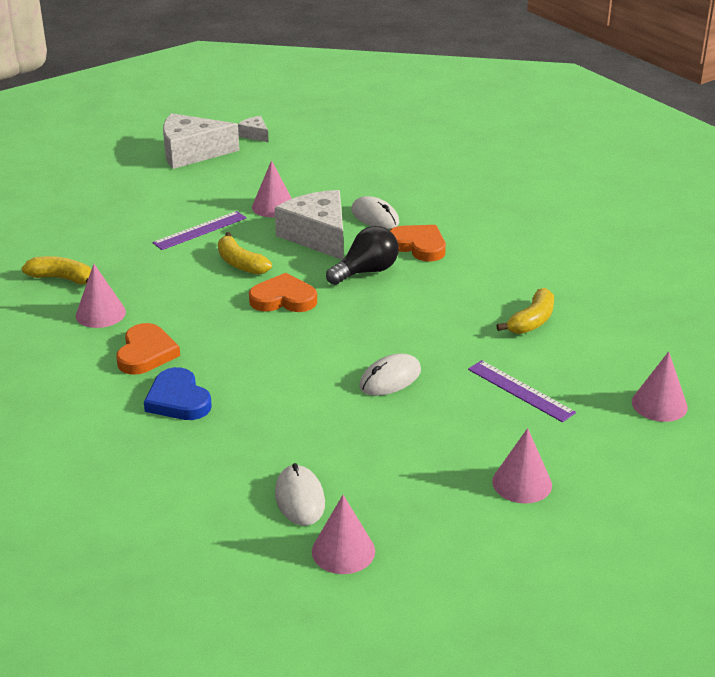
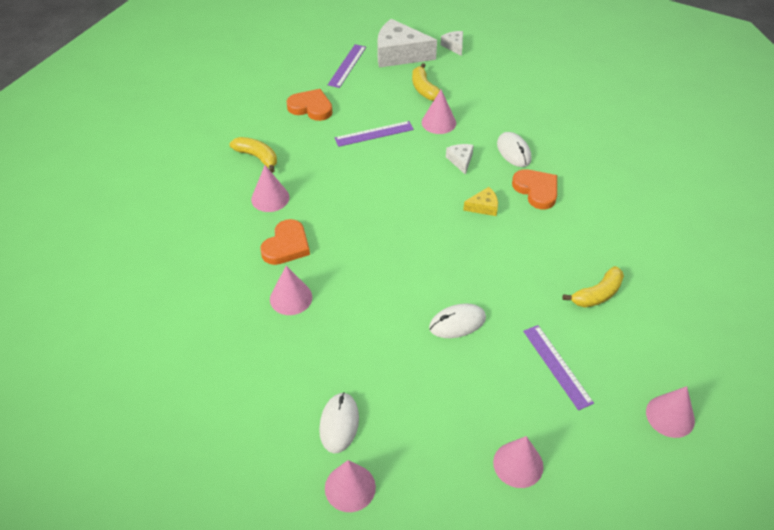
camera: 20 degrees right, 15 degrees up
blue heart [144,367,212,420] -> pink cone [270,266,312,315]
yellow banana [218,232,272,275] -> yellow banana moved to [412,63,440,101]
orange heart [249,273,317,312] -> orange heart moved to [286,89,333,121]
white cheese [275,190,344,260] -> white cheese [446,144,474,175], size x0.47
black light bulb [326,226,398,285] -> yellow cheese [463,187,498,216]
none -> purple ruler [328,44,366,88]

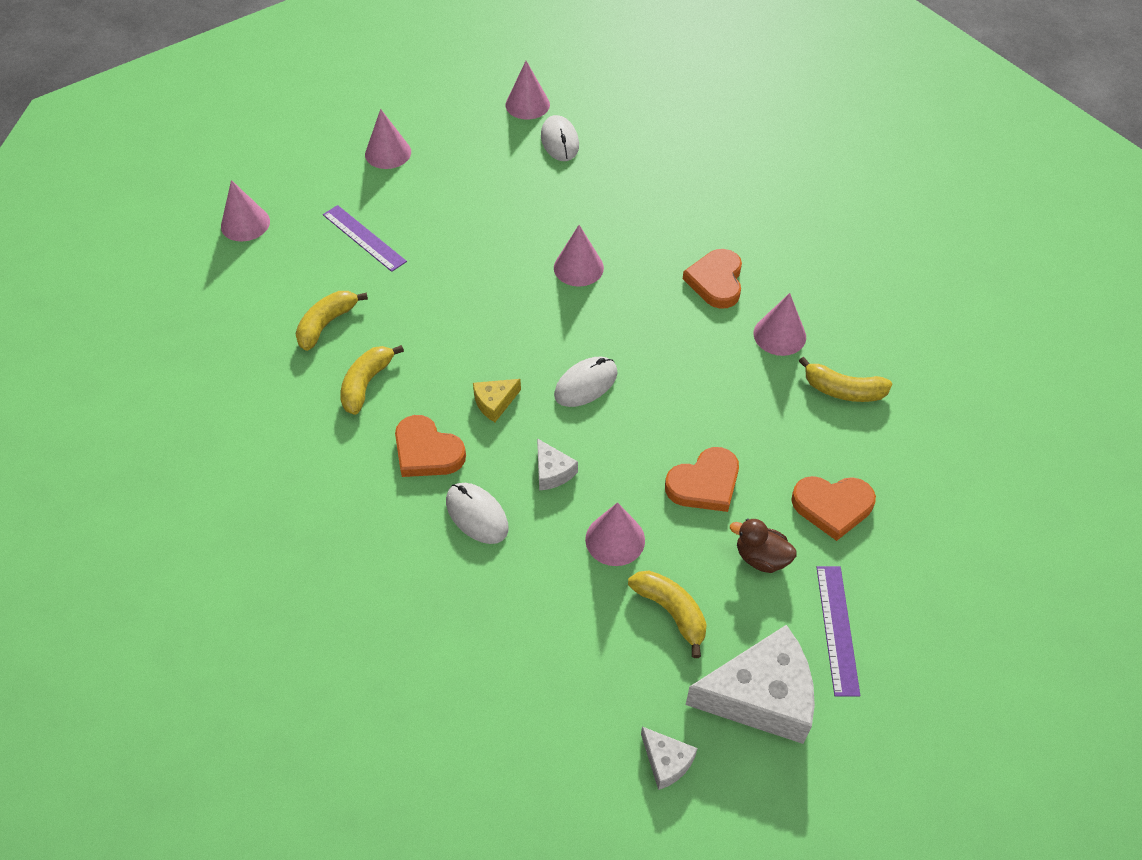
camera: 160 degrees right, 5 degrees up
pink cone [270,266,312,315] -> pink cone moved to [554,225,604,287]
purple ruler [334,121,414,147] -> orange heart [665,447,739,512]
white mouse [429,304,486,338] -> white mouse moved to [554,357,618,407]
none -> yellow banana [340,345,404,415]
none -> brown duck [730,519,797,573]

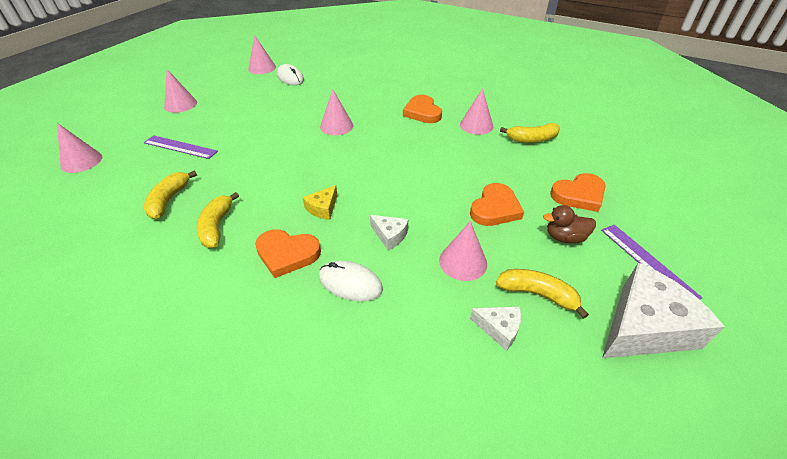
camera: 25 degrees left, 10 degrees down
white mouse [554,357,618,407] -> none
white cheese [641,727,698,790] -> white cheese moved to [470,306,521,351]

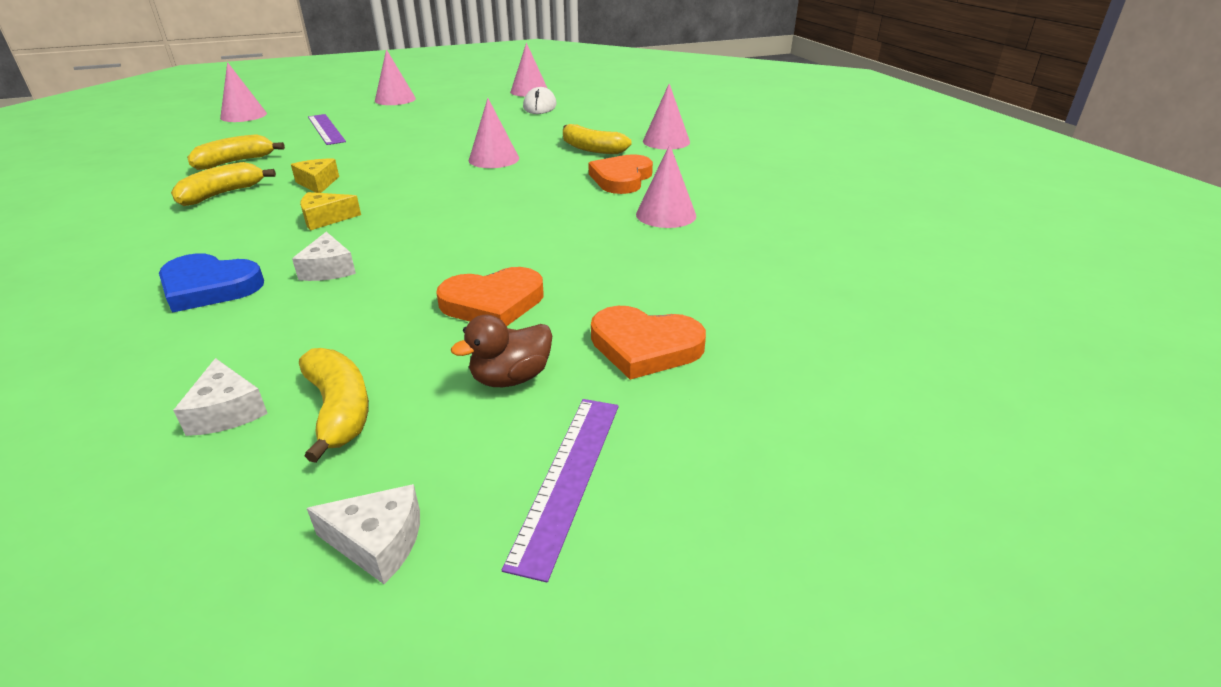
camera: 40 degrees right, 10 degrees down
orange heart [255,229,321,278] -> none
white mouse [319,261,383,301] -> blue heart [159,253,264,313]
pink cone [439,221,487,281] -> pink cone moved to [643,84,690,150]
yellow banana [500,123,560,143] -> yellow banana moved to [563,124,632,154]
brown duck [543,205,596,243] -> brown duck turned 75 degrees counterclockwise [451,314,552,387]
white cheese [602,263,725,358] -> white cheese [307,484,420,584], size x0.47
none -> yellow cheese [291,159,339,193]

